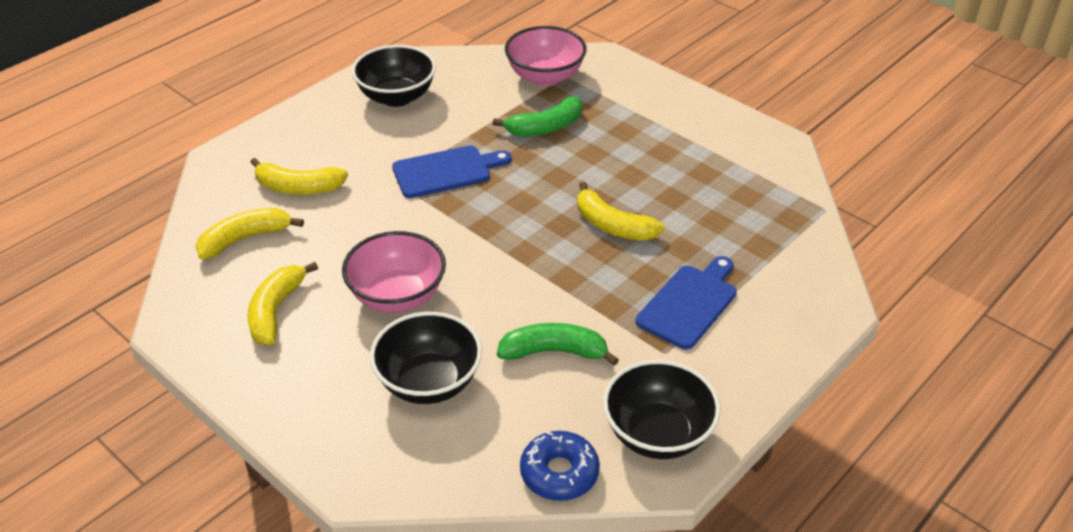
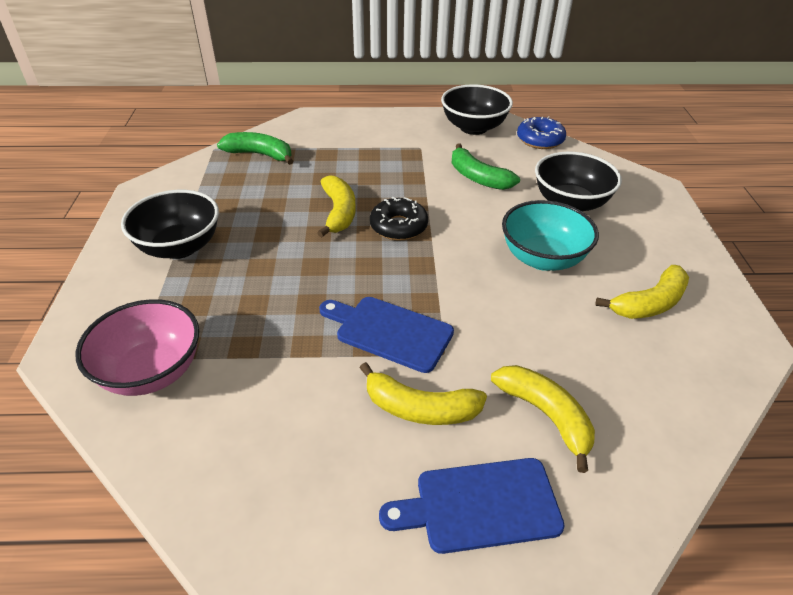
camera: 135 degrees left, 0 degrees up
yellow banana [196,208,304,259] -> yellow banana moved to [360,362,487,425]
pink bowl [342,231,446,313] -> turquoise bowl [502,200,599,271]
black bowl [352,45,436,107] -> black bowl moved to [121,190,219,259]
green banana [492,97,582,136] -> green banana moved to [217,132,293,165]
blue cutting board [636,256,737,349] -> blue cutting board moved to [379,458,565,554]
none -> black donut [370,197,428,241]

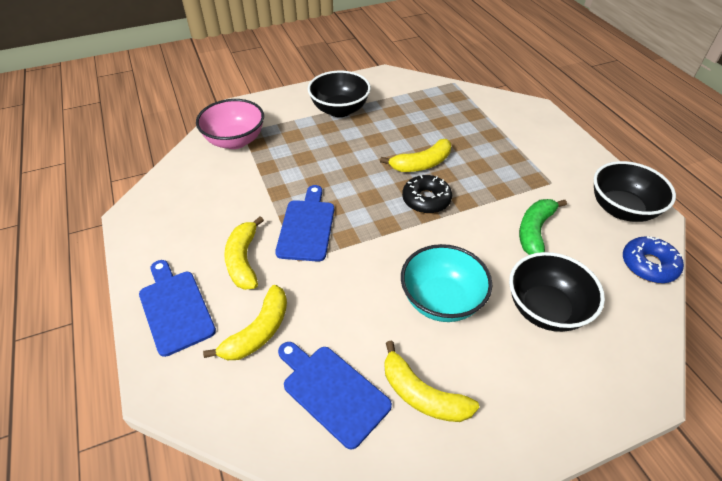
camera: 70 degrees right, 5 degrees up
green banana [217,132,293,165] -> none
none -> blue cutting board [278,342,392,450]

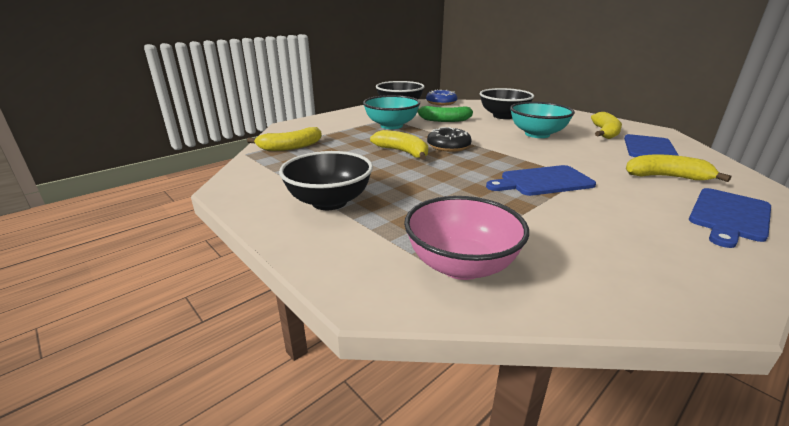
camera: 110 degrees left, 20 degrees down
yellow banana [224,216,264,290] -> yellow banana moved to [247,127,322,151]
none -> turquoise bowl [363,95,420,129]

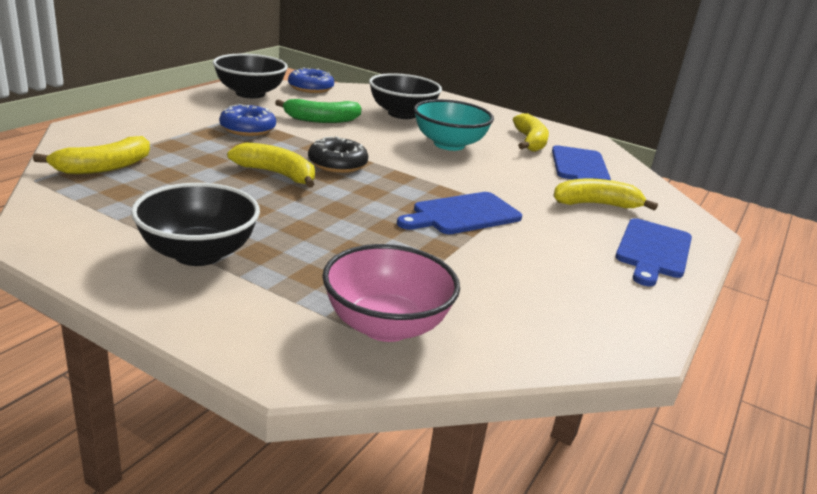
camera: 20 degrees left, 0 degrees up
turquoise bowl [363,95,420,129] -> blue donut [219,104,276,136]

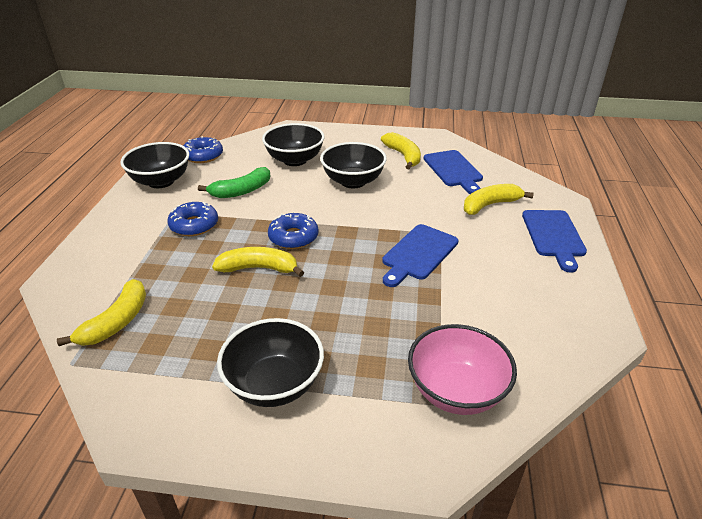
camera: 20 degrees left, 10 degrees up
black donut [308,136,368,173] -> blue donut [268,213,319,249]
turquoise bowl [414,99,494,151] -> black bowl [320,142,387,188]

